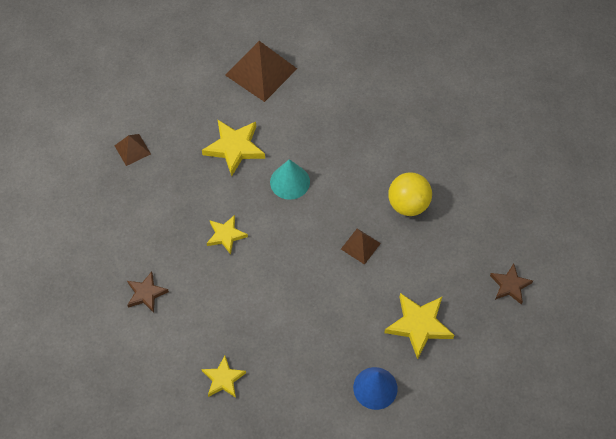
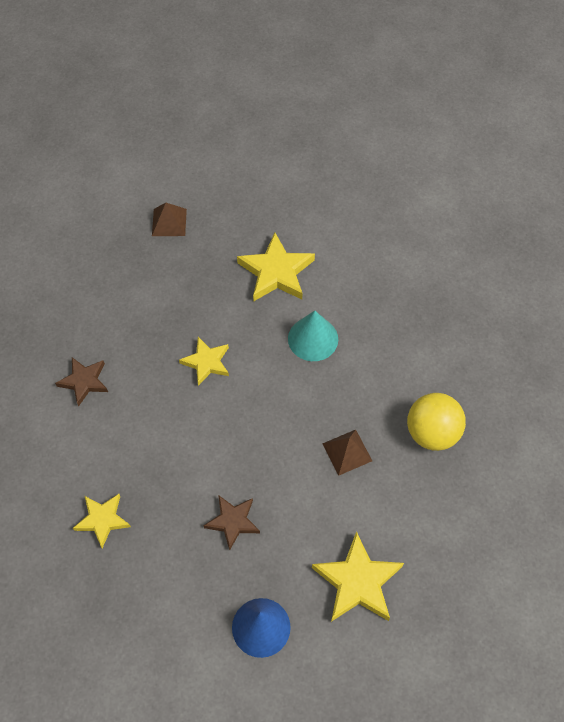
camera: 30 degrees right, 0 degrees up
brown pyramid [225,41,297,102] -> none
brown star [490,263,533,304] -> brown star moved to [203,495,260,550]

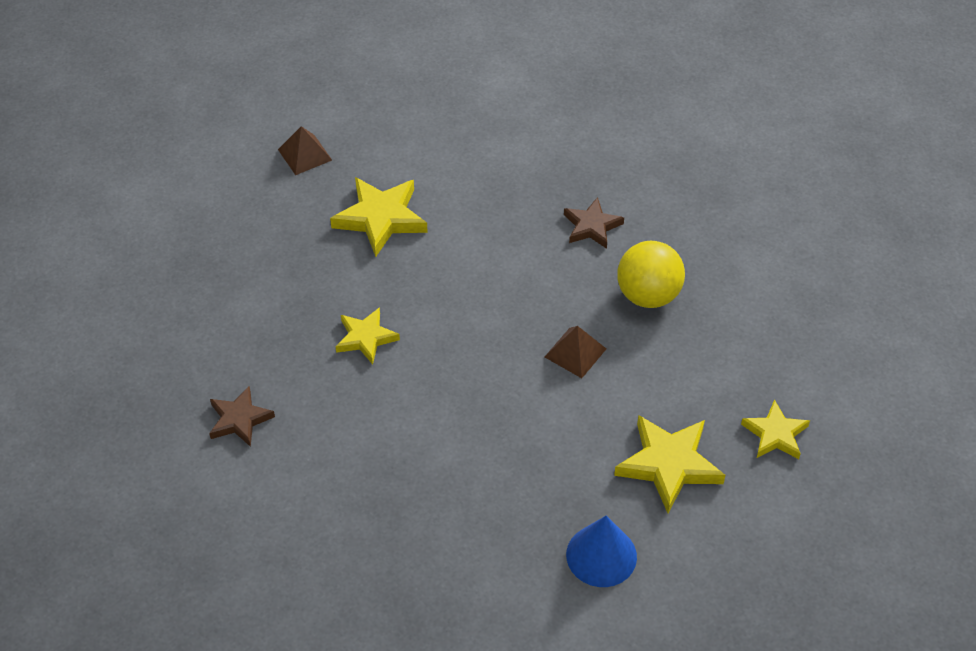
camera: 30 degrees left, 10 degrees down
yellow star [73,494,131,548] -> yellow star moved to [741,399,810,459]
brown pyramid [152,203,187,236] -> brown pyramid moved to [278,126,332,175]
brown star [203,495,260,550] -> brown star moved to [564,197,624,249]
turquoise cone [288,311,338,361] -> none

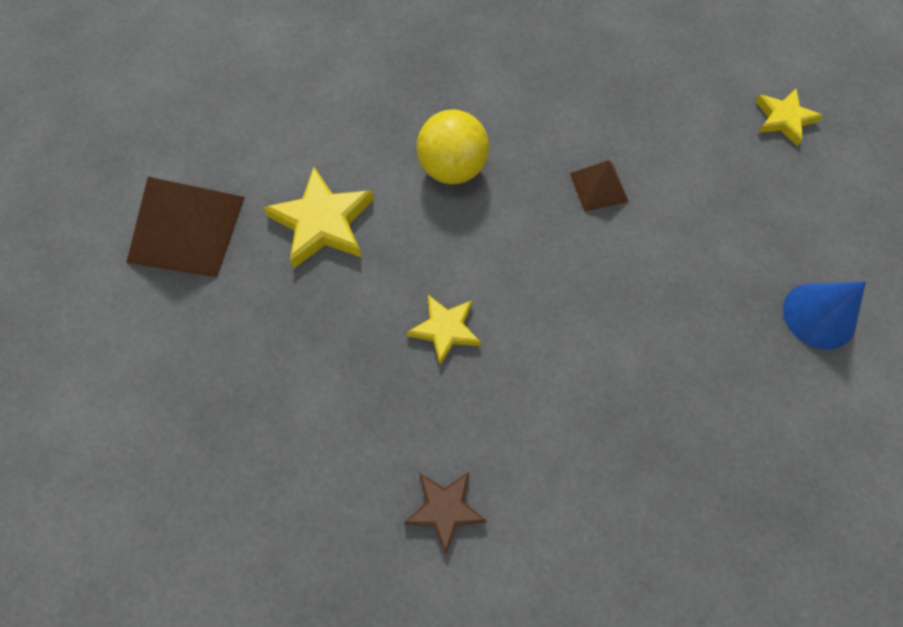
camera: 50 degrees left, 15 degrees up
brown pyramid [278,126,332,175] -> brown pyramid [126,177,245,277], size x1.94
brown star [564,197,624,249] -> none
yellow star [614,415,726,513] -> none
yellow ball [617,241,685,308] -> yellow ball moved to [417,109,489,184]

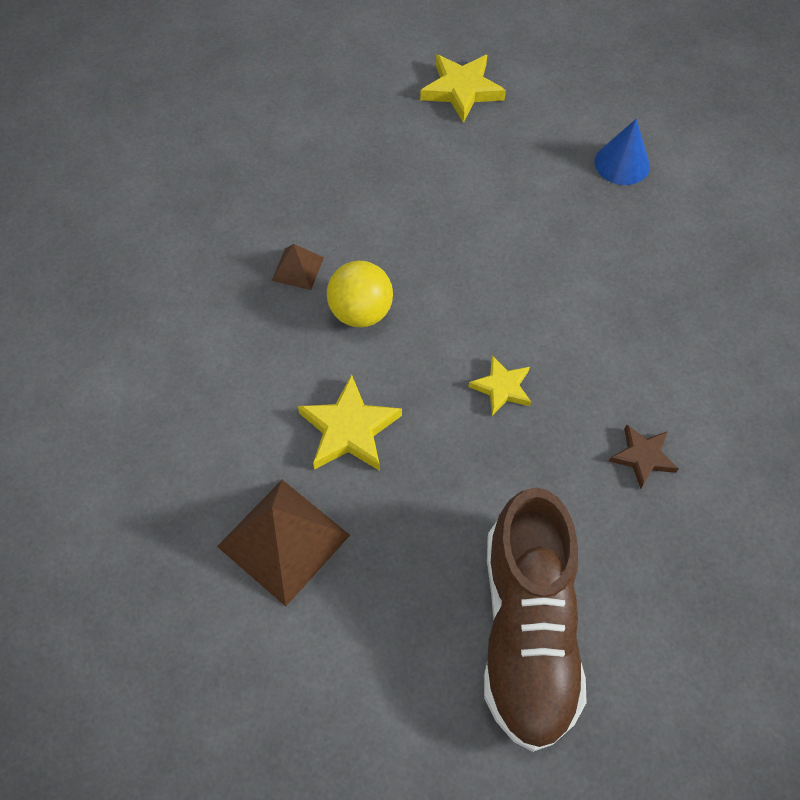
camera: 60 degrees left, 5 degrees down
brown pyramid [570,160,629,212] -> brown pyramid moved to [272,244,324,290]
yellow star [755,89,823,146] -> yellow star [420,55,506,123], size x1.58
none -> brown shoe [484,487,587,752]

